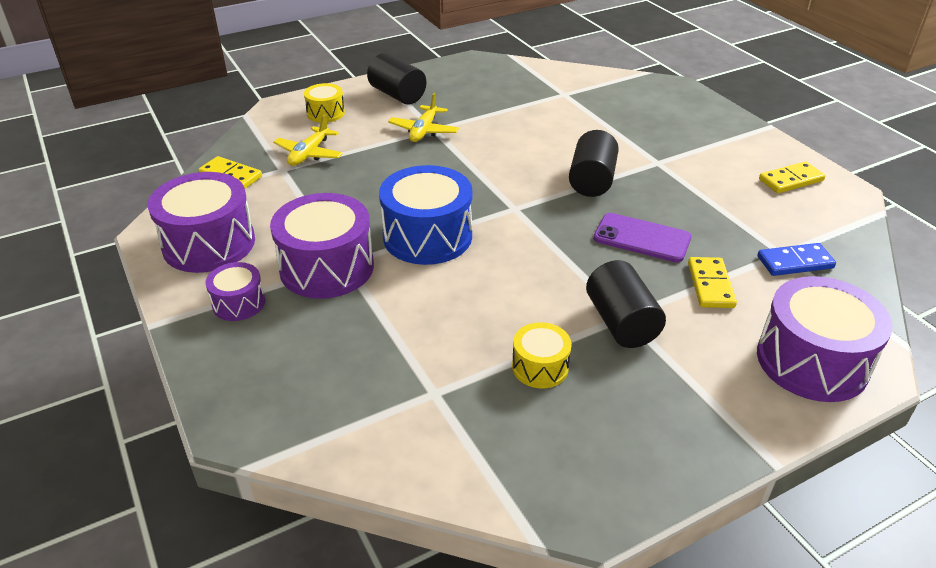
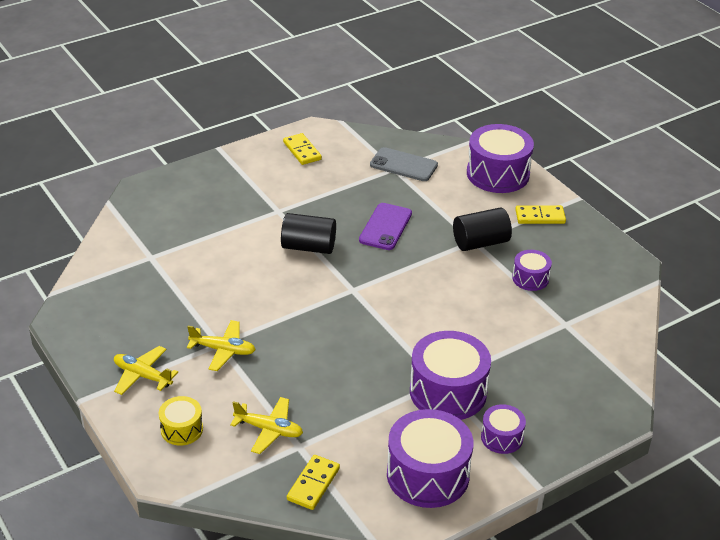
camera: 95 degrees left, 0 degrees up
black cylinder [367,53,426,105] -> yellow plane [114,346,178,395]
blue drum [379,165,472,265] -> none
yellow drum [512,322,572,388] -> purple drum [512,250,552,291]
yellow domino [688,257,737,308] -> yellow domino moved to [515,205,566,224]
blue domino [757,243,836,276] -> grey phone [370,147,438,181]

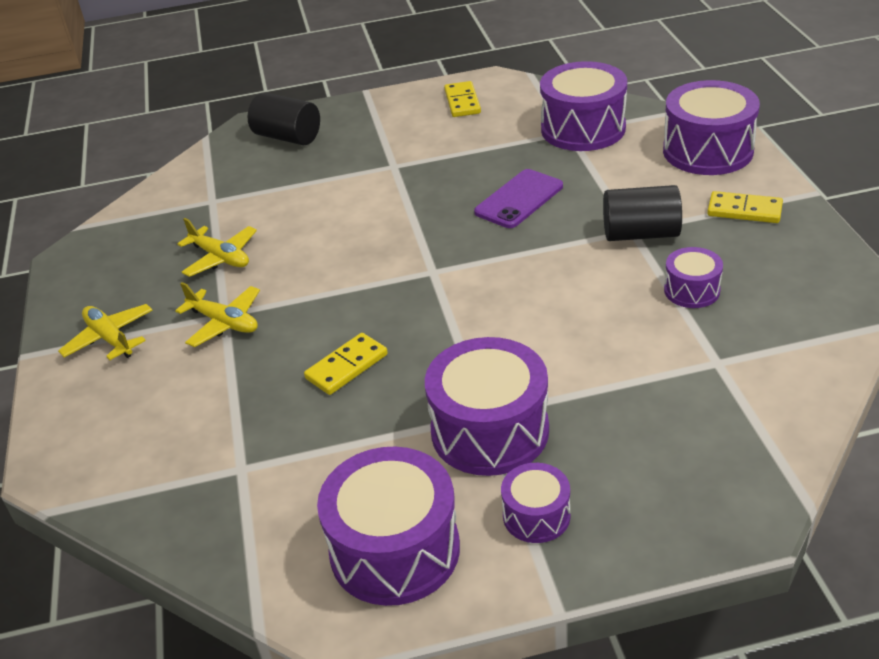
camera: 25 degrees right, 0 degrees up
yellow drum [159,396,203,445] -> none
yellow plane [230,397,303,454] -> yellow plane moved to [177,218,257,277]
black cylinder [281,213,336,254] -> black cylinder moved to [248,93,320,146]
yellow domino [287,455,340,510] -> yellow domino moved to [304,333,388,395]
grey phone [370,147,438,181] -> purple drum [540,61,627,151]

